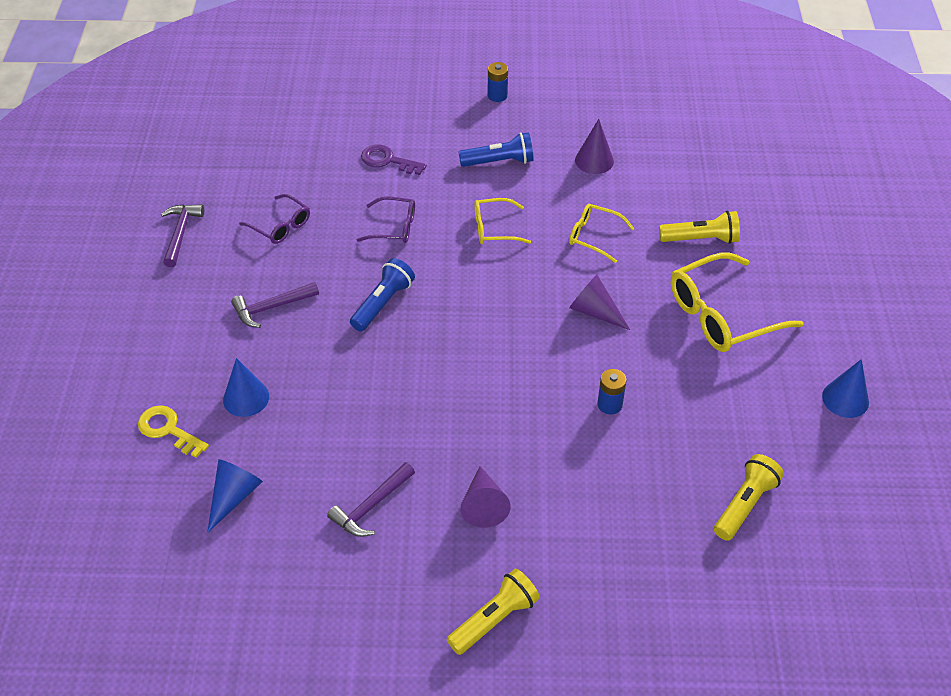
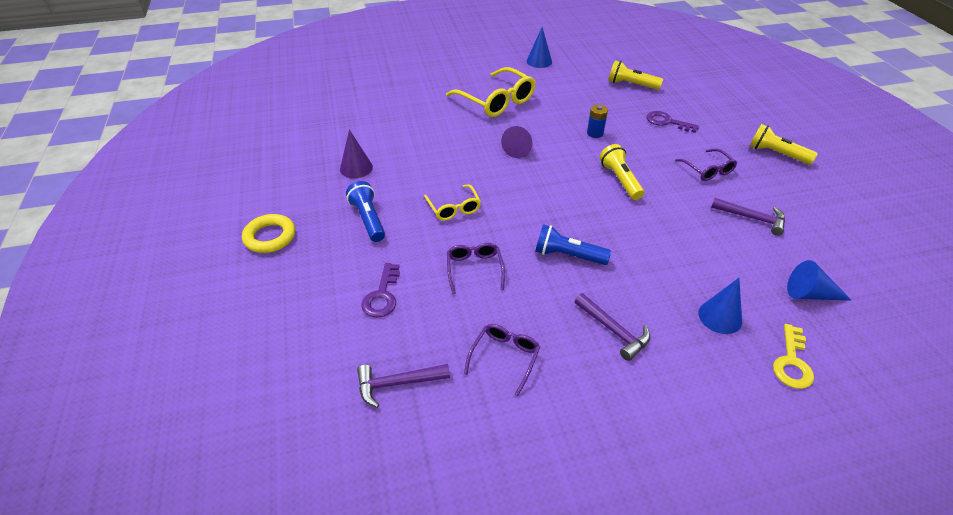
camera: 105 degrees left, 5 degrees down
purple hammer [161,204,204,267] -> purple hammer moved to [357,364,450,408]
purple cone [460,466,511,528] -> purple glasses [675,149,737,181]
blue battery [488,62,508,102] -> yellow ring [242,214,295,253]
yellow glasses [569,204,635,263] -> none
yellow flashlight [659,211,740,244] -> yellow flashlight moved to [600,144,644,200]
none -> purple key [646,111,700,133]

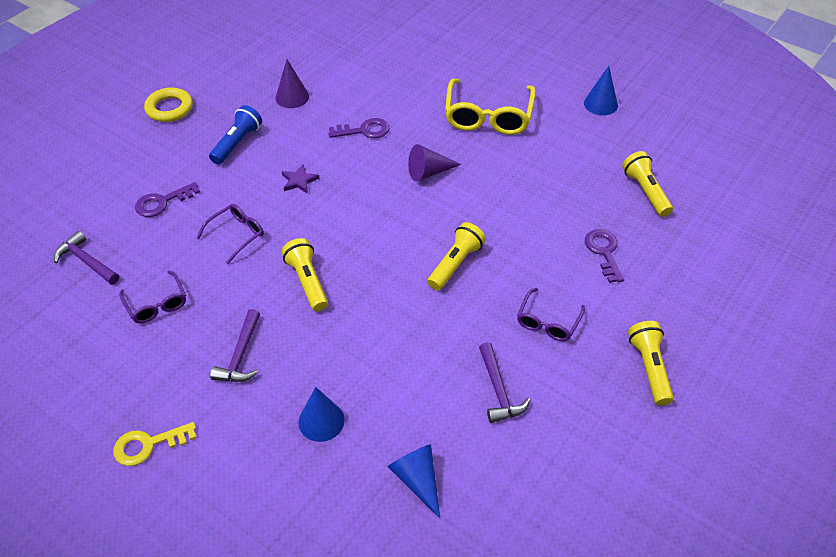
camera: 50 degrees right, 5 degrees up
yellow glasses [424,184,481,221] -> purple star [282,164,320,194]
purple glasses [464,324,540,396] -> purple glasses turned 75 degrees clockwise [119,271,186,323]
blue flashlight [535,224,611,265] -> yellow flashlight [282,238,328,312]
blue battery [587,105,608,138] -> none
yellow key [773,324,814,389] -> yellow key moved to [113,422,196,466]
none -> purple key [329,118,389,138]

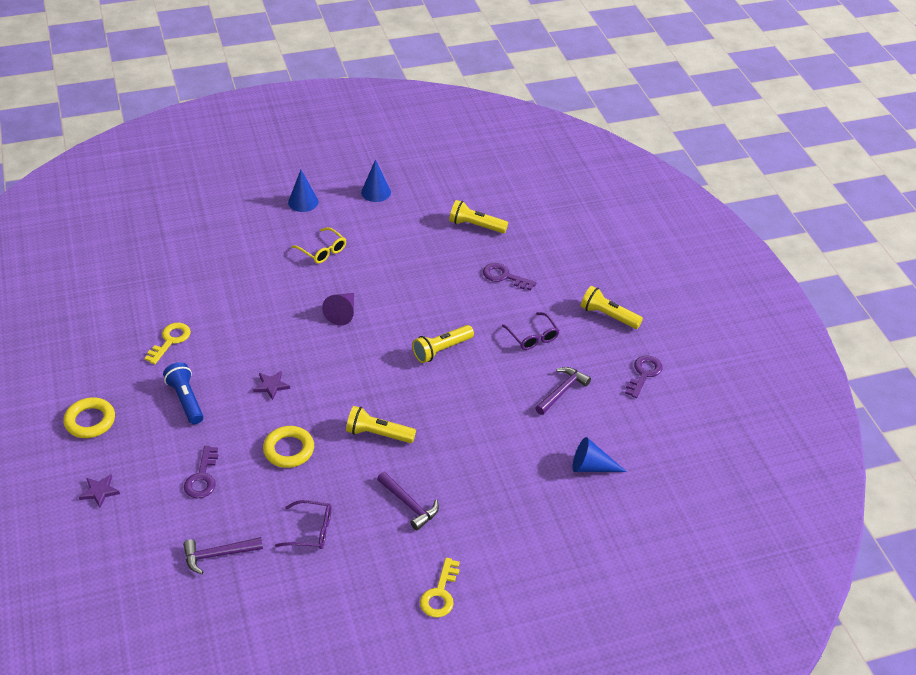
camera: 55 degrees left, 5 degrees down
purple glasses [196,204,264,264] -> yellow ring [263,426,314,468]
purple cone [275,59,309,108] -> yellow key [145,323,191,364]
blue cone [298,387,345,442] -> blue cone moved to [288,170,318,212]
purple key [329,118,389,138] -> purple key moved to [625,355,663,398]
yellow flashlight [427,222,486,291] -> yellow flashlight turned 105 degrees counterclockwise [412,325,474,363]
yellow glasses [445,78,536,135] -> yellow glasses [292,227,346,264], size x0.56
purple hammer [479,342,531,423] -> purple hammer turned 75 degrees counterclockwise [536,367,591,415]
none -> purple star [79,474,120,508]

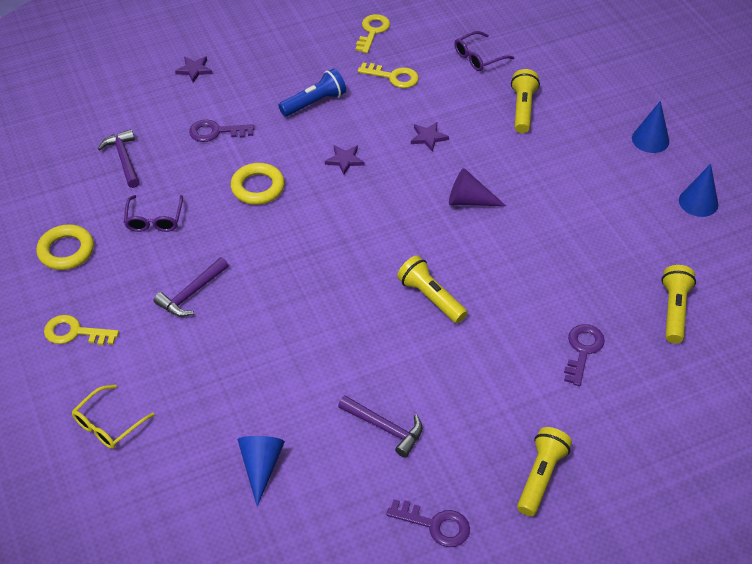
camera: 85 degrees right, 5 degrees up
yellow ring [64,397,115,438] -> yellow ring moved to [36,224,94,270]
yellow glasses [292,227,346,264] -> yellow glasses moved to [72,385,155,449]
yellow flashlight [346,406,416,443] -> yellow flashlight moved to [511,69,540,133]
purple glasses [502,312,560,350] -> purple glasses moved to [454,31,514,71]
none -> yellow key [356,14,390,53]
none -> purple star [411,122,449,152]

